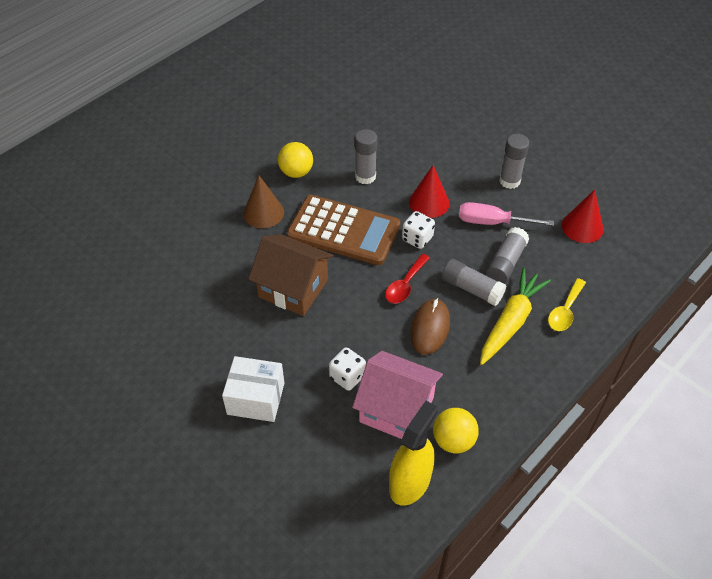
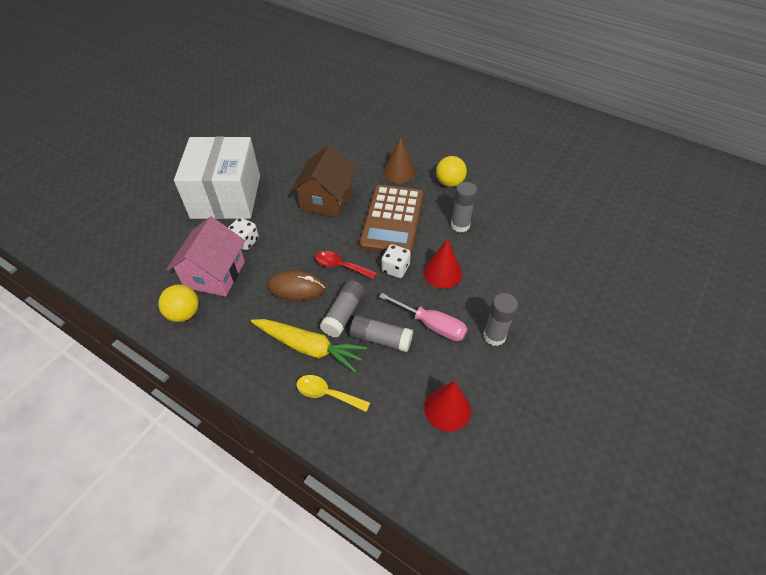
camera: 80 degrees right, 0 degrees up
white box [222,356,284,422] -> white box [174,136,260,219], size x1.83
yellow spray bottle [389,401,438,506] -> none
pink screwdriver [459,202,554,226] -> pink screwdriver turned 120 degrees clockwise [379,293,467,341]

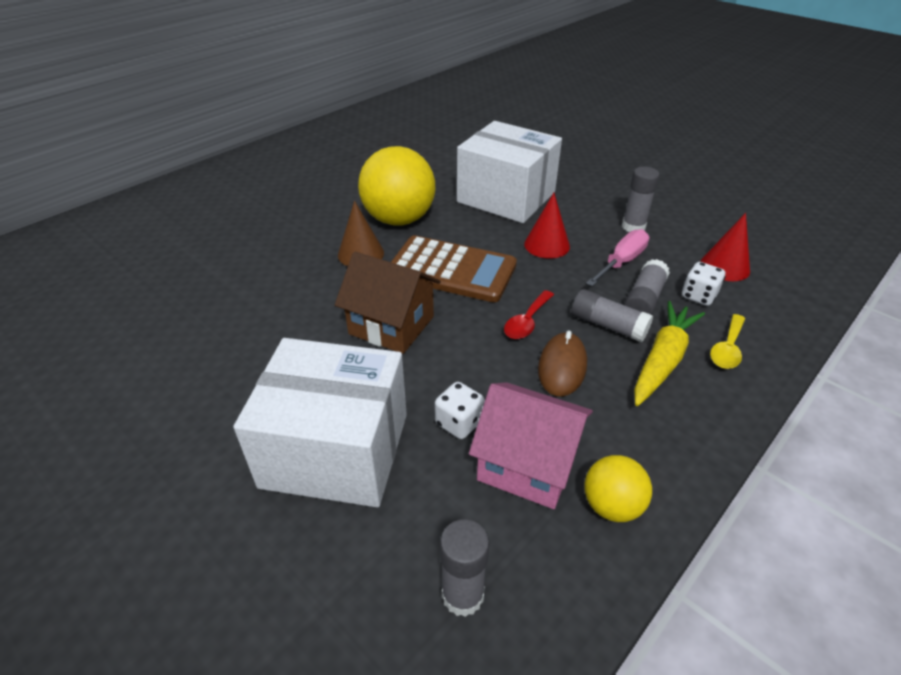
camera: 80 degrees left, 10 degrees down
white dice [382,244,411,278] -> white dice moved to [682,262,725,306]
yellow ball [436,156,467,187] -> yellow ball [358,146,436,226], size x1.94
grey glue stick [451,182,477,232] -> grey glue stick moved to [440,519,490,617]
none -> white box [457,121,562,223]

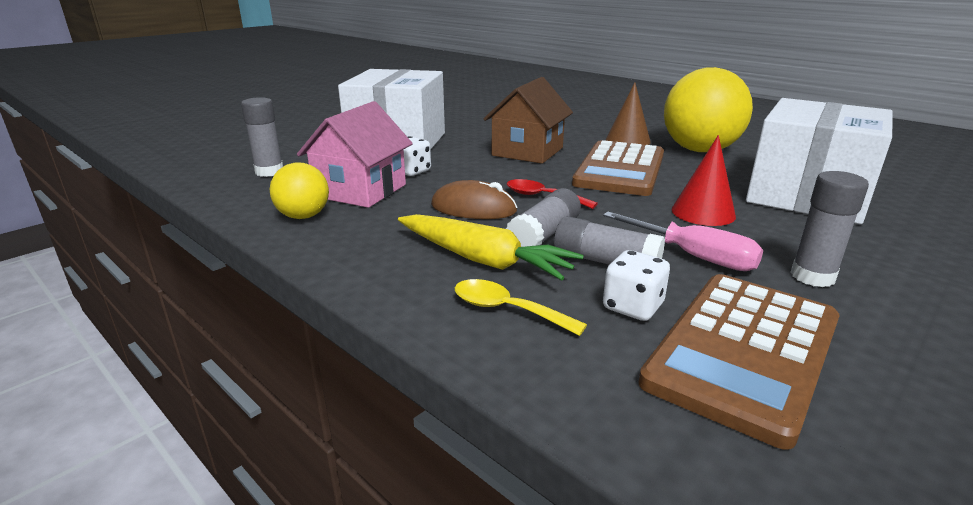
camera: 90 degrees right, 15 degrees down
red cone [700,213,750,281] -> brown calculator [638,274,839,450]

